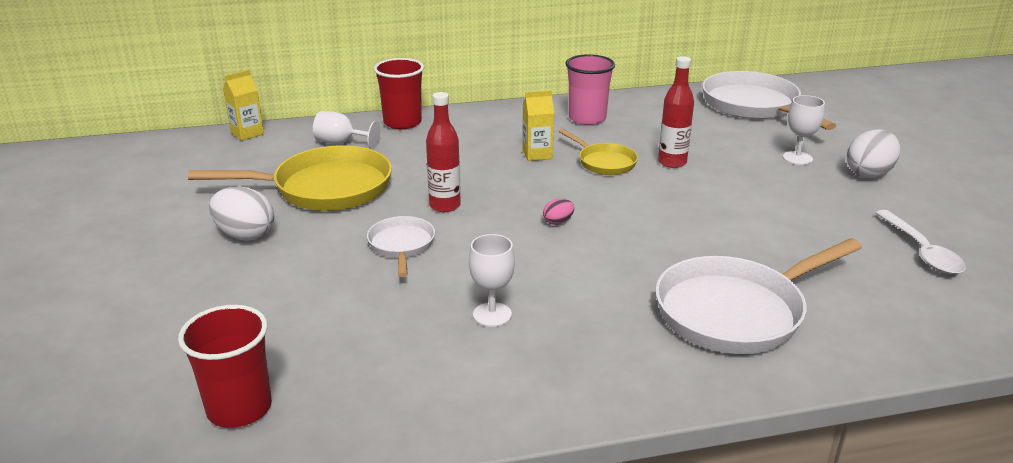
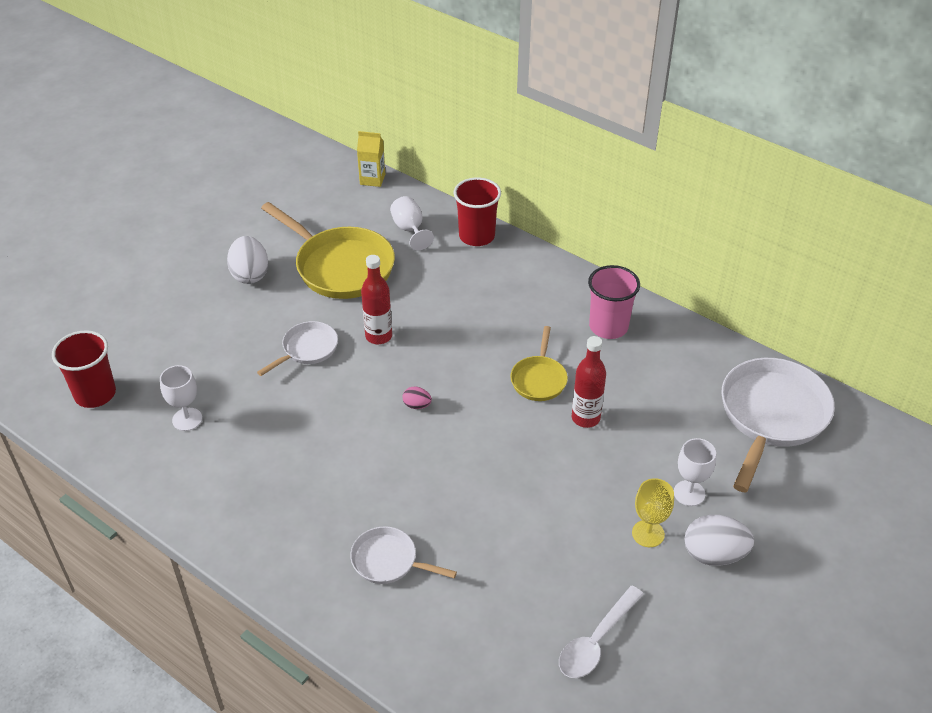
camera: 50 degrees right, 15 degrees up
white goblet [469,234,515,327] -> white goblet moved to [160,365,202,431]
yellow carton [522,90,554,161] -> none
white pan [655,238,862,354] -> white pan [350,526,457,584], size x0.53
none -> yellow goblet [632,478,674,547]

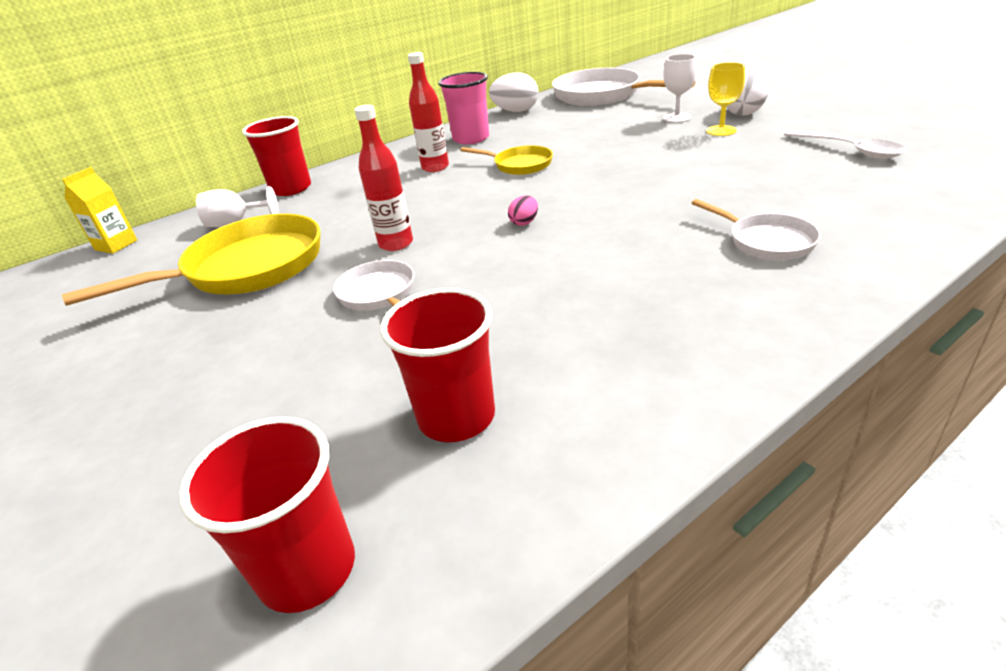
camera: 70 degrees left, 10 degrees down
white goblet [160,365,202,431] -> red cup [380,288,495,442]
white egg [227,236,268,284] -> white egg moved to [489,72,539,112]
white pan [350,526,457,584] -> white pan turned 75 degrees counterclockwise [692,199,821,260]
red bottle [572,336,606,428] -> red bottle moved to [408,52,449,172]

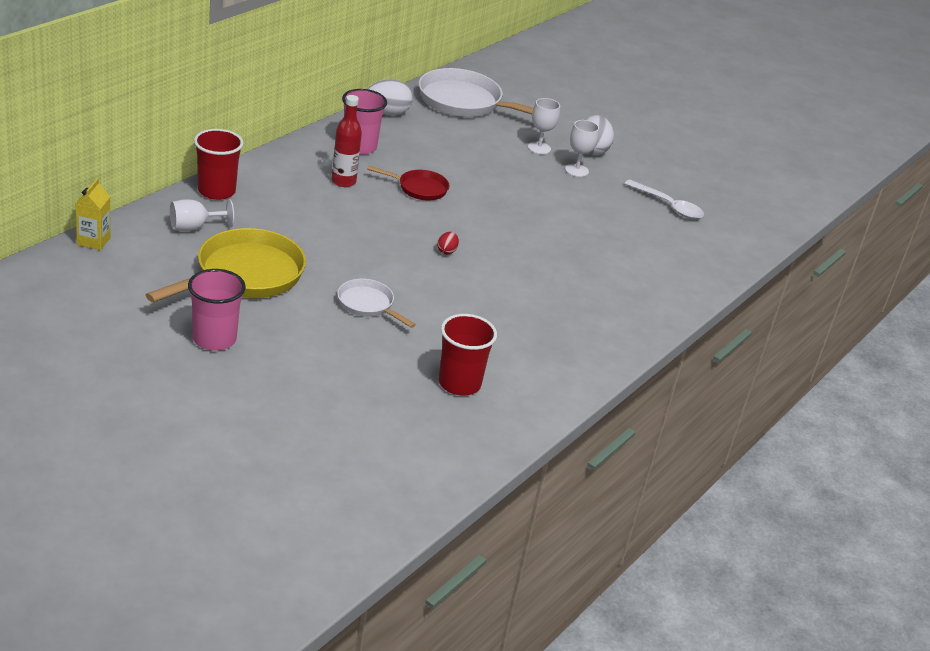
camera: 25 degrees left, 0 degrees up
red cup [179,417,355,613] -> none
red bottle [354,105,413,251] -> none
yellow pan [460,145,553,175] -> red pan [367,166,449,200]
pink egg [508,195,538,226] -> red egg [437,232,459,255]
white pan [692,199,821,260] -> none
yellow goblet [706,62,745,136] -> white goblet [565,120,599,177]
none -> pink cup [188,269,246,350]

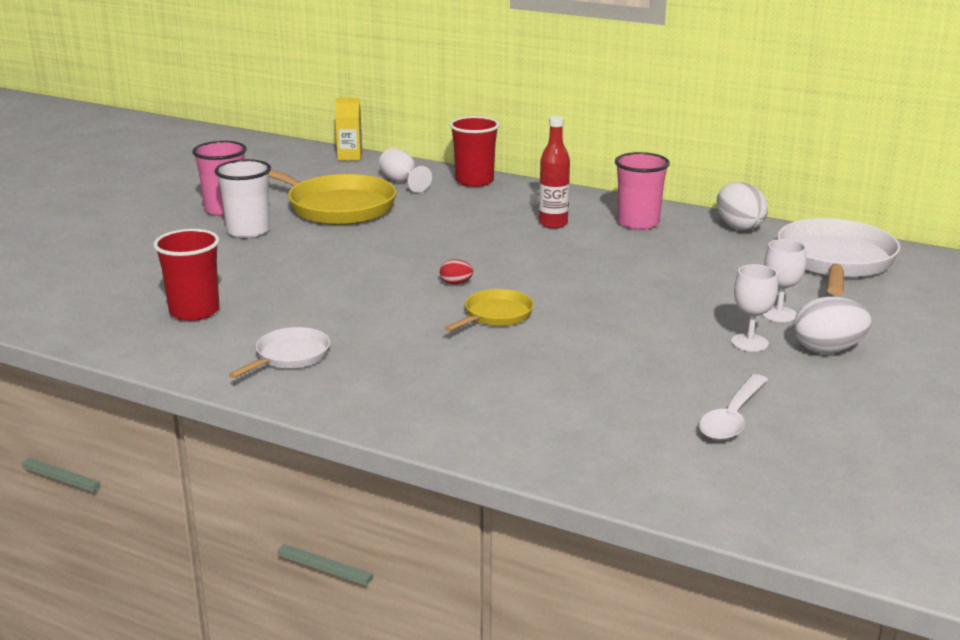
camera: 85 degrees right, 10 degrees down
white pan [337,279,416,328] -> white pan moved to [228,327,330,378]
red pan [367,166,449,200] -> none
none -> white cup [214,159,271,238]
none -> yellow pan [444,289,534,332]

